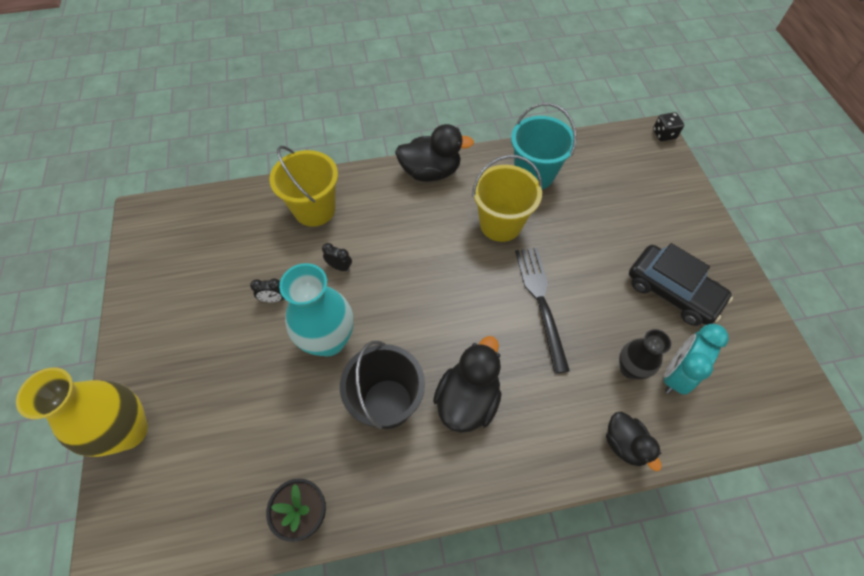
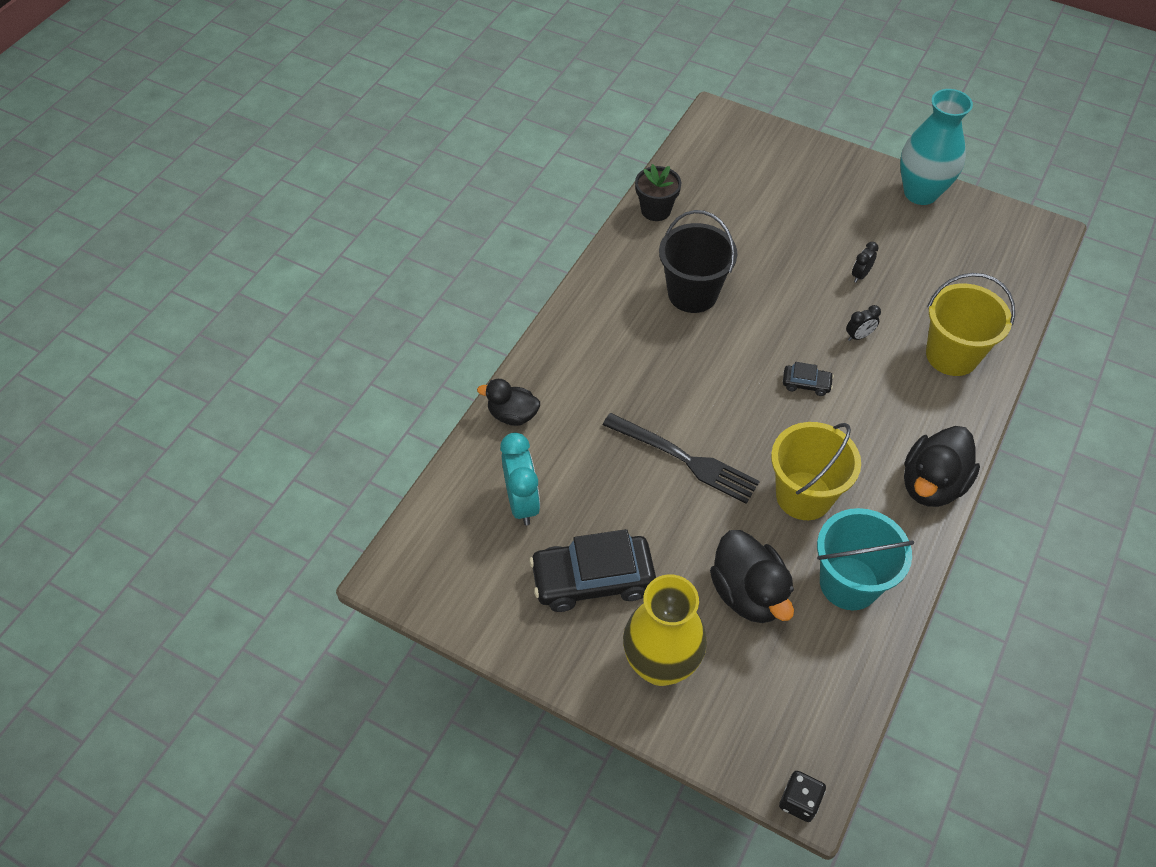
camera: 130 degrees right, 5 degrees down
yellow vase [16,367,148,457] -> yellow vase moved to [623,574,707,686]
turquoise vase [279,263,353,356] -> turquoise vase moved to [900,89,973,205]
black duck [433,336,502,433] -> black duck moved to [710,530,794,623]
black vase [619,329,671,379] -> none
none -> black car [783,362,834,396]

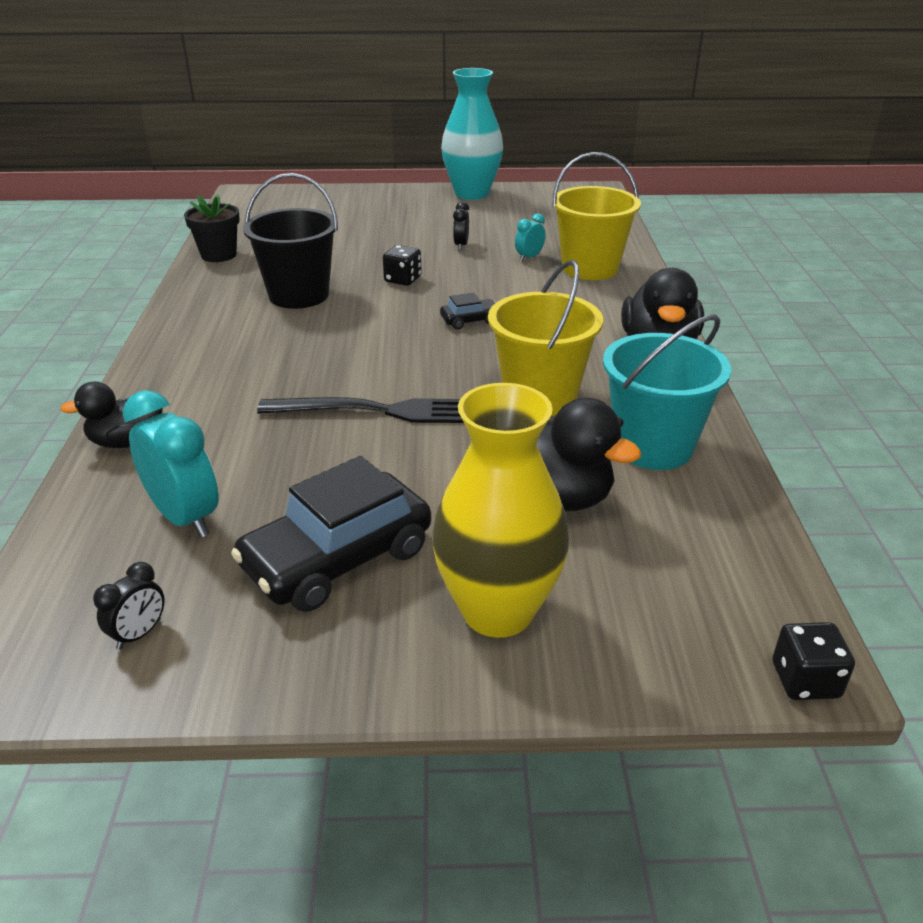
camera: 30 degrees left, 20 degrees down
black clock [846,305,881,341] -> black clock moved to [93,562,165,650]
none -> black dice [383,245,422,286]
none -> turquoise clock [515,214,545,261]

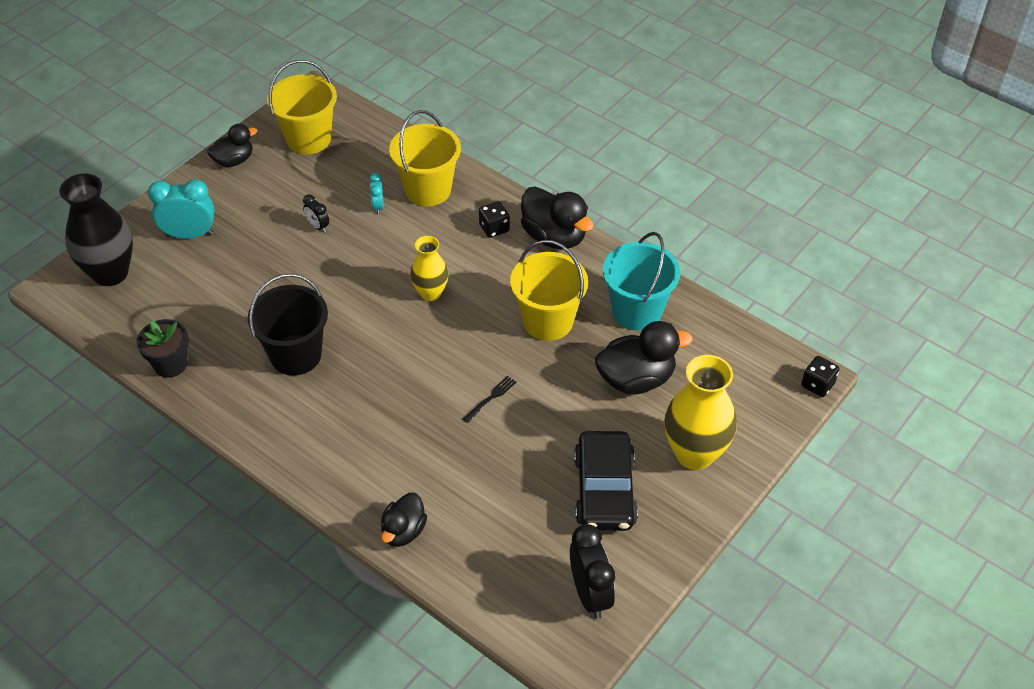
camera: 50 degrees left, 15 degrees up
black clock [93,562,165,650] -> black clock [570,524,615,619], size x1.94
turquoise clock [123,390,219,537] -> turquoise clock moved to [148,179,215,239]
black fork [257,397,464,423] -> black fork [463,376,516,423], size x0.44
black dice [383,245,422,286] -> black dice moved to [479,201,510,238]
black car [440,292,496,330] -> yellow vase [410,236,448,301]
turquoise vase [441,68,503,200] -> black duck [207,124,257,167]
none -> black vase [59,173,133,286]
none -> yellow bucket [267,60,337,154]

